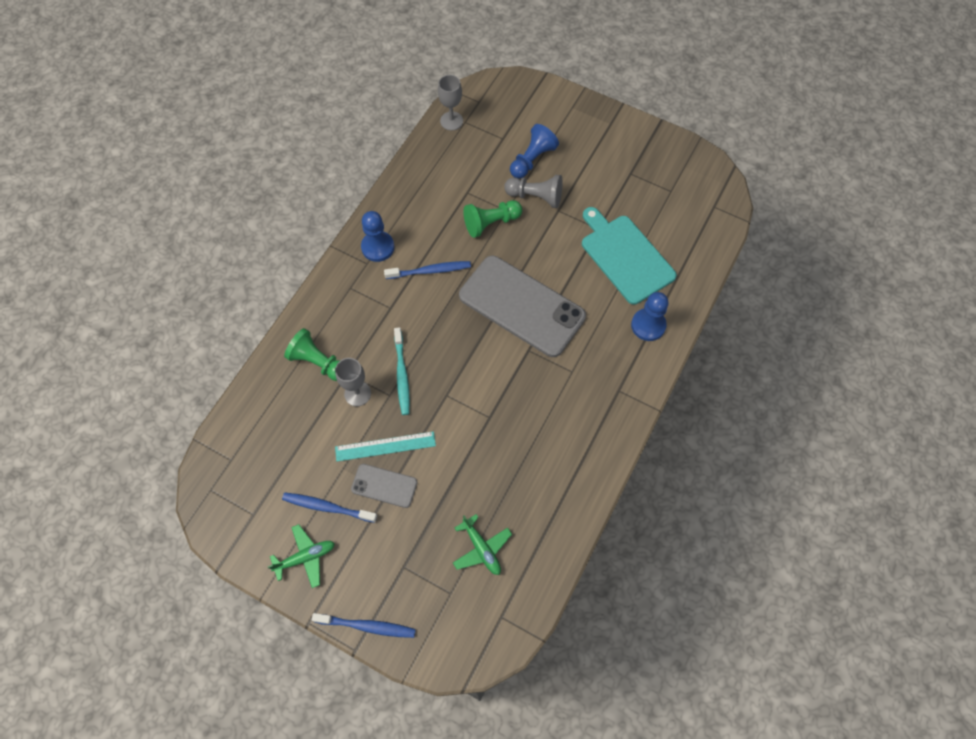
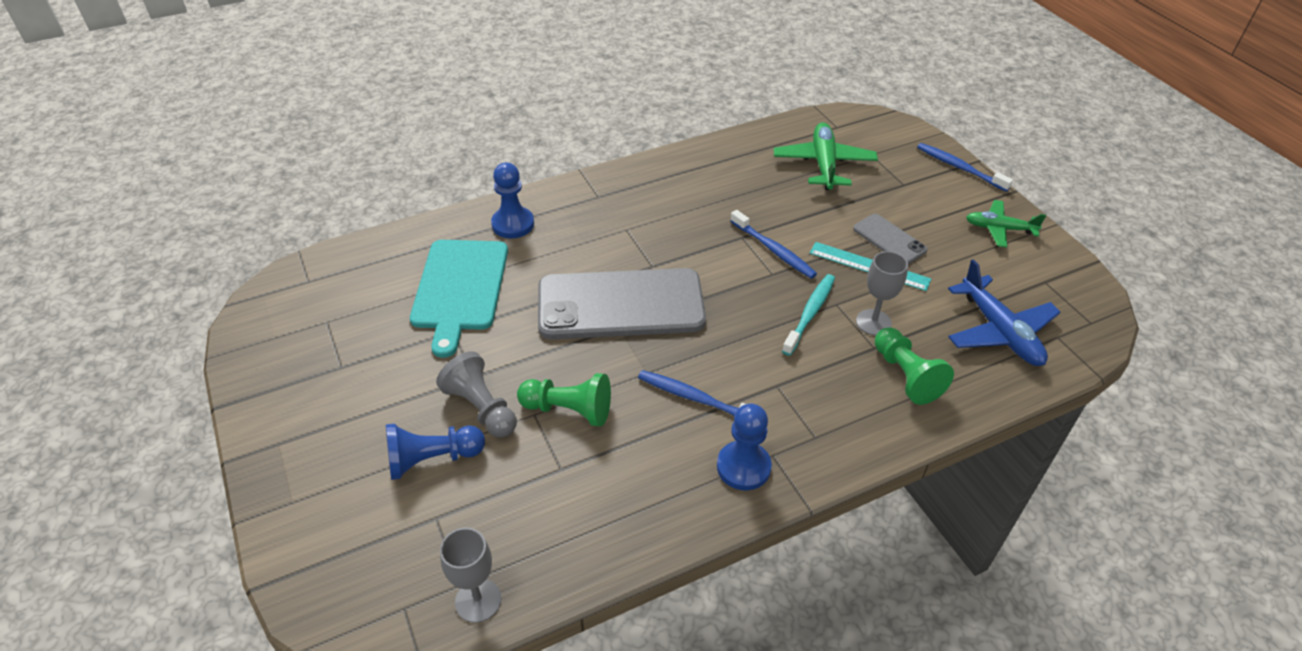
camera: 145 degrees left, 20 degrees down
blue toothbrush [282,493,377,523] -> blue toothbrush moved to [730,210,817,279]
green plane [453,514,512,575] -> green plane [774,122,878,190], size x1.55
grey phone [459,256,586,357] -> grey phone turned 75 degrees counterclockwise [538,268,706,340]
none -> blue plane [948,259,1061,366]

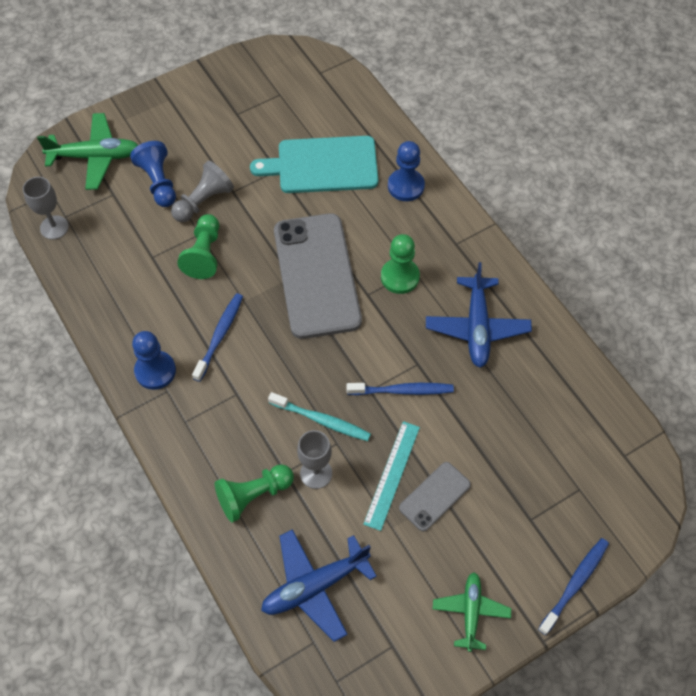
camera: 85 degrees right, 15 degrees up
blue toothbrush [730,210,817,279] -> blue toothbrush turned 135 degrees counterclockwise [346,383,454,395]
green plane [774,122,878,190] -> green plane moved to [37,113,138,190]
none -> green pawn [381,234,420,294]
none -> blue plane [426,262,532,368]

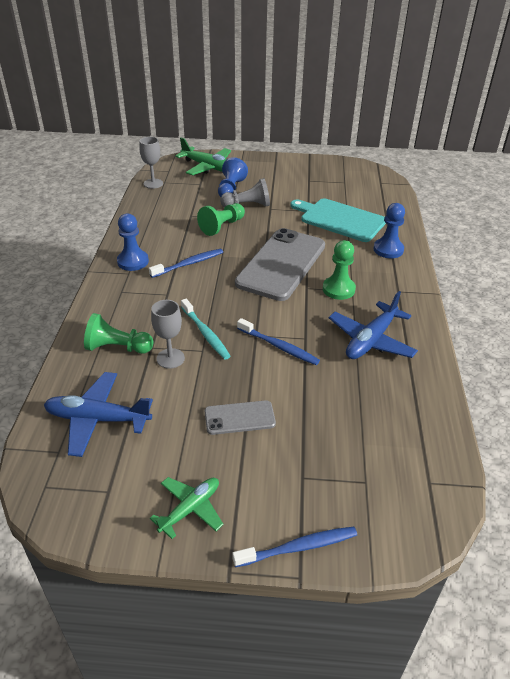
camera: 35 degrees right, 20 degrees down
turquoise ruler [363,421,420,531] -> none

